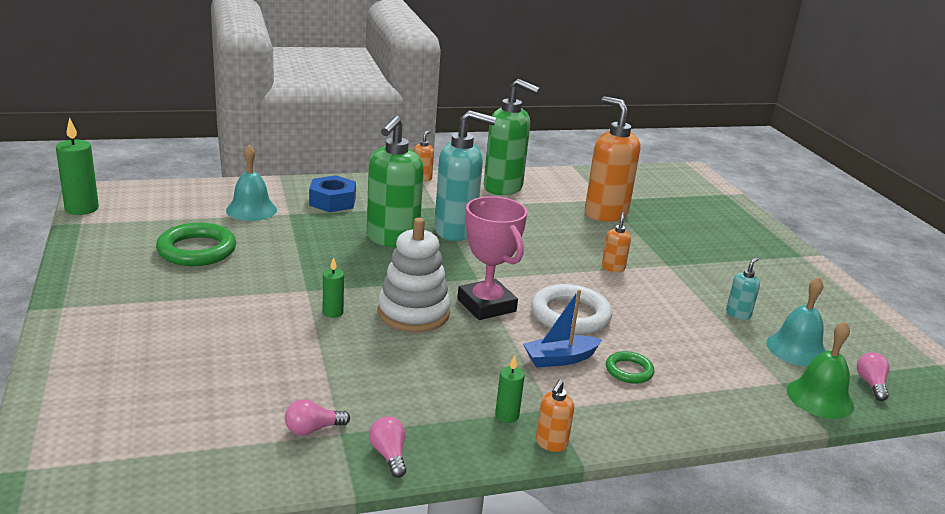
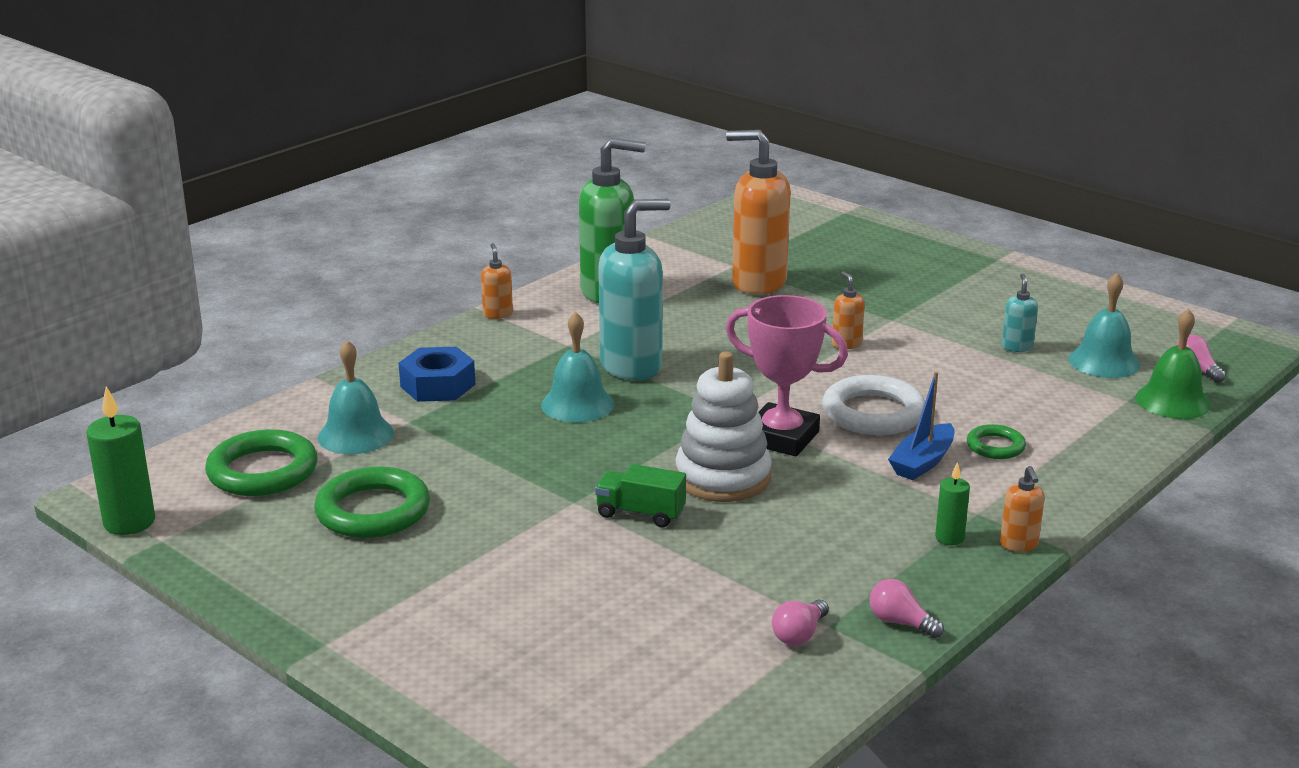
camera: 30 degrees left, 0 degrees up
green candle [323,257,344,318] -> green truck [595,464,686,528]
green soap dispenser [367,116,424,248] -> turquoise bell [541,312,614,422]
none -> green ring [205,429,318,496]

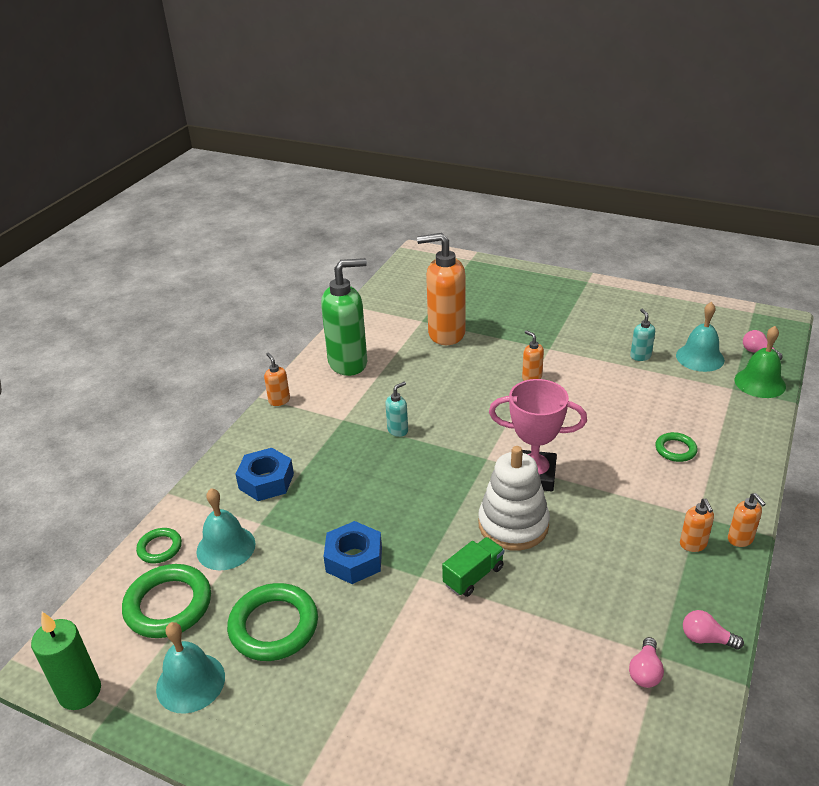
camera: 15 degrees left, 10 degrees up
turquoise bell [541,312,614,422] -> turquoise bell moved to [156,622,225,714]
green truck [595,464,686,528] -> green truck turned 135 degrees clockwise [442,537,504,597]
turquoise soap dispenser [598,199,671,380] -> turquoise soap dispenser [385,382,408,437], size x0.44
white ring [822,375,925,435] -> none
blue boat [888,372,955,480] -> none
green candle [935,462,970,545] -> orange soap dispenser [680,499,714,552]
none -> green ring [136,528,182,563]
none -> blue nut [324,521,382,584]

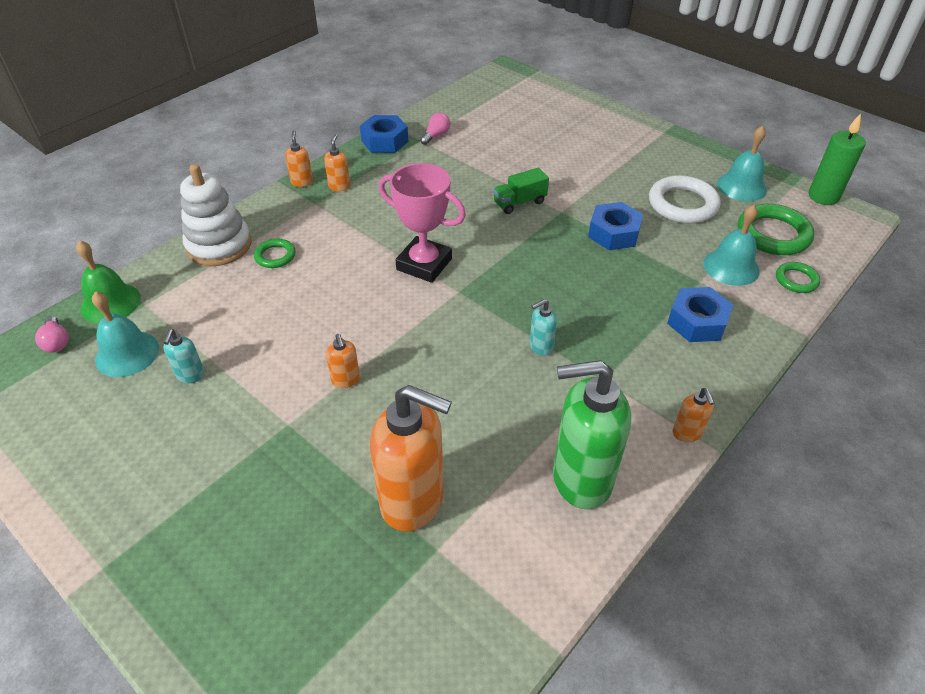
camera: 165 degrees left, 10 degrees up
green ring [227,583,318,661] -> white ring [649,175,721,223]
white stacking toy [478,446,550,551] -> white stacking toy moved to [180,164,251,266]
pink light bulb [683,610,744,649] -> blue nut [360,115,408,153]

